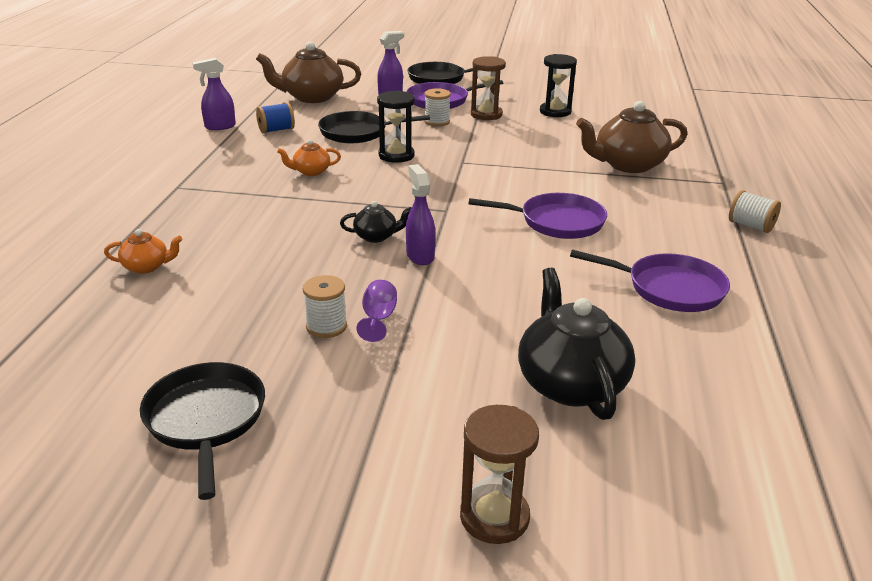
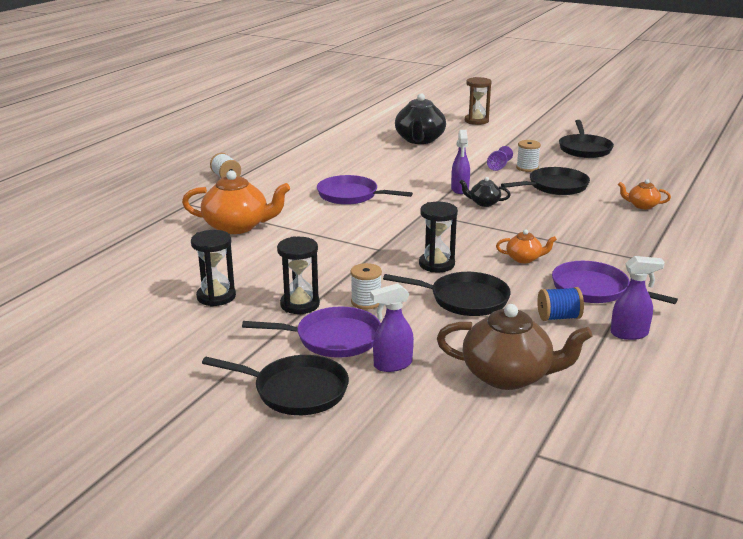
camera: 160 degrees left, 5 degrees down
brown hourglass [471,56,506,120] -> black hourglass [277,236,320,314]
purple pan [570,250,730,312] -> purple pan moved to [552,261,678,304]
brown teapot [576,101,687,173] -> orange teapot [182,170,290,234]
none -> black pan [501,167,590,195]

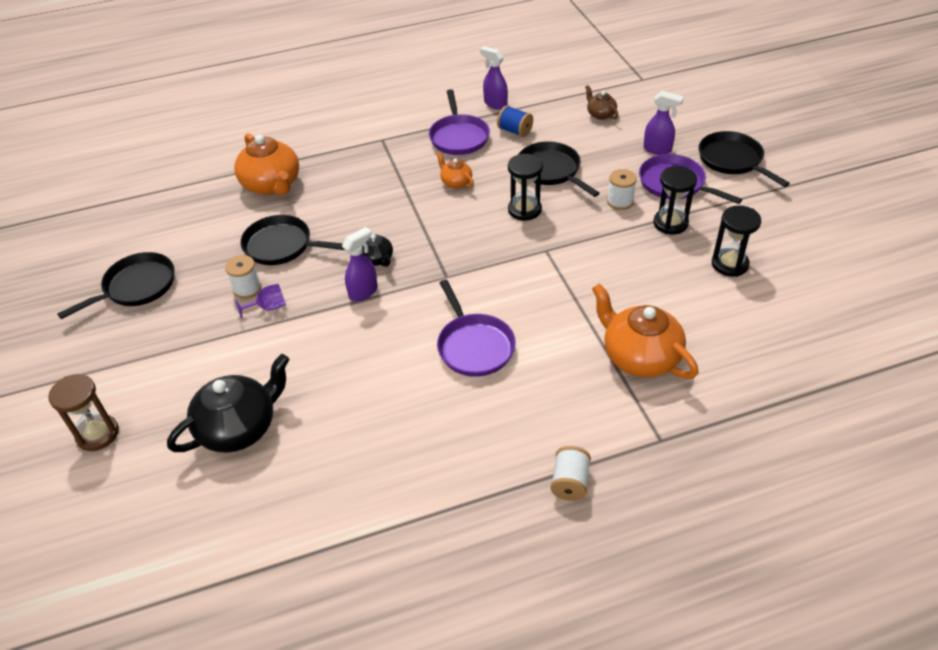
camera: 135 degrees left, 20 degrees up
brown teapot [437,304,592,390] -> brown teapot [585,85,619,120], size x0.50
orange teapot [618,179,671,209] -> orange teapot [234,133,299,195], size x2.00

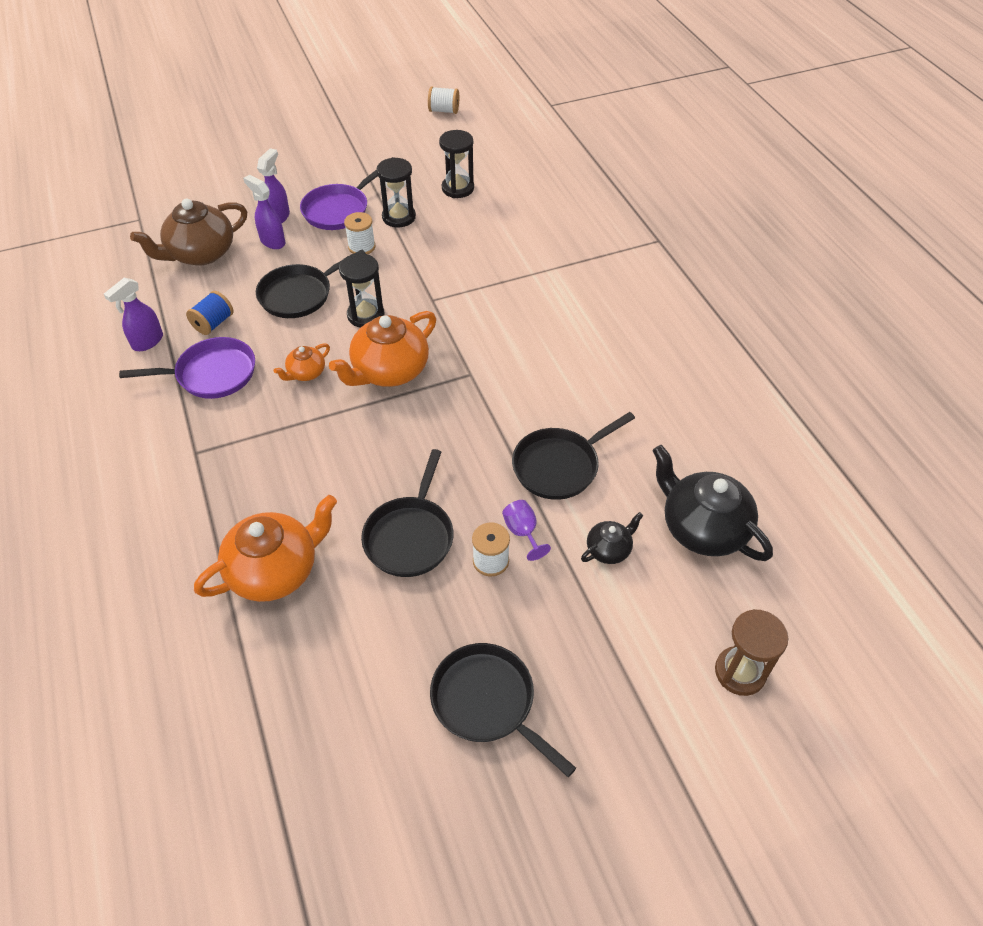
camera: 95 degrees left, 5 degrees up
purple spray bottle [342,227,378,301] -> purple spray bottle moved to [243,175,285,249]
black teapot [362,234,393,267] -> black teapot moved to [581,512,643,564]
purple pan [437,280,516,377] -> none
white spool [550,446,591,501] -> white spool moved to [428,86,459,114]
brown teapot [585,85,619,120] -> brown teapot [130,199,247,266], size x2.00
orange teapot [592,283,698,379] -> orange teapot moved to [329,311,436,387]
black pan [698,131,790,187] -> black pan moved to [512,412,635,500]

